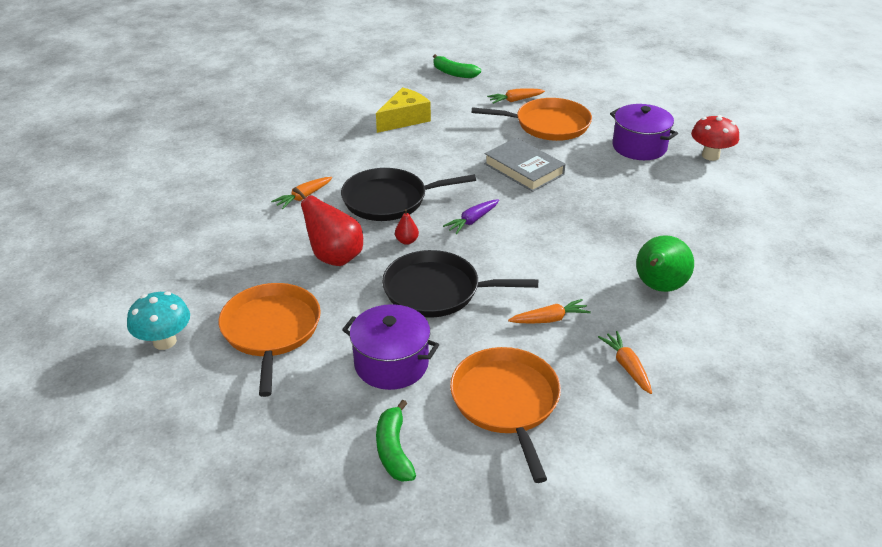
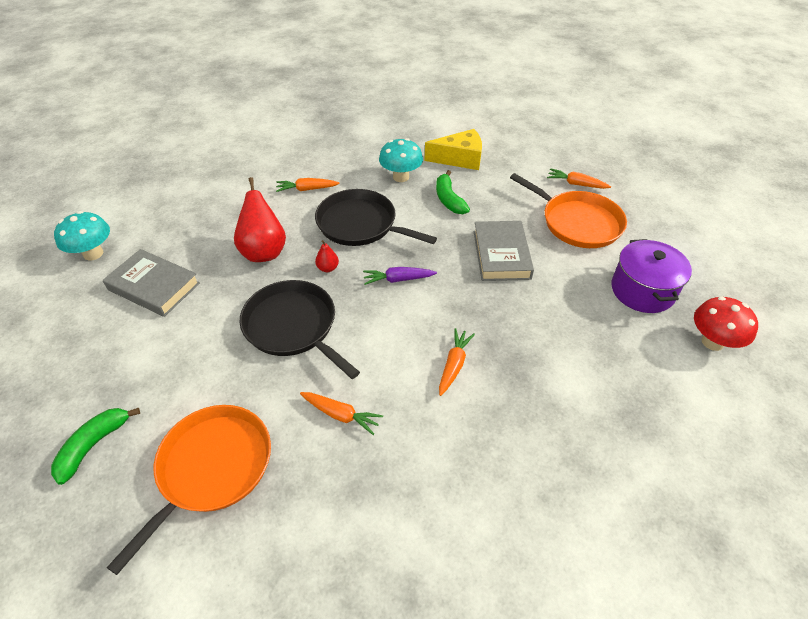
camera: 40 degrees right, 10 degrees up
orange pan [219,283,321,397] -> grey book [103,249,200,317]
purple pot [342,304,439,390] -> none
green banana [433,54,481,78] -> green banana moved to [436,170,470,214]
orange carrot [598,331,652,394] -> orange carrot moved to [439,328,475,396]
green pear [636,235,694,292] -> none
none -> turquoise mushroom [379,138,423,182]

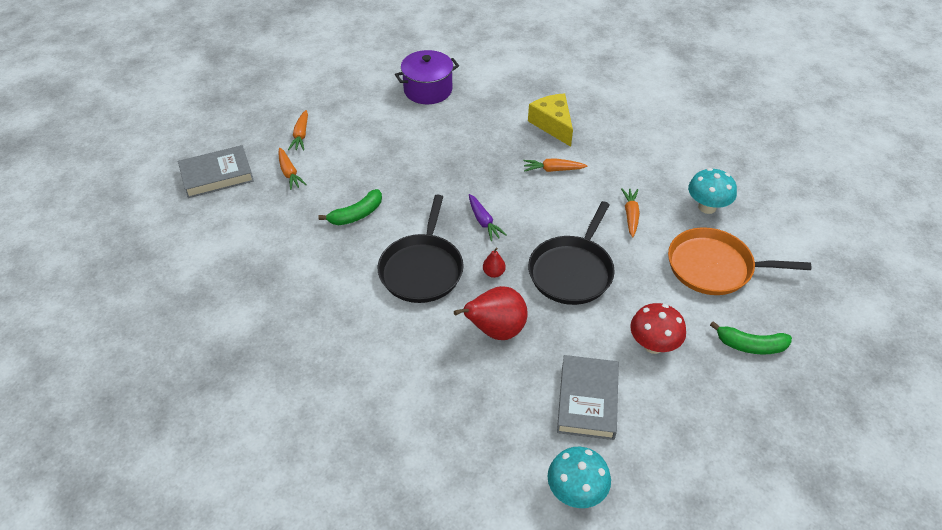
camera: 110 degrees left, 0 degrees up
orange carrot [276,178,340,192] -> orange carrot moved to [278,148,307,190]
turquoise mushroom [379,138,423,182] -> turquoise mushroom moved to [688,168,737,214]
yellow cheese [424,129,482,170] -> yellow cheese moved to [528,93,573,147]
grey book [474,221,534,281] -> grey book moved to [178,145,254,198]
orange pan [510,173,627,248] -> none
red mushroom [694,296,758,351] -> red mushroom moved to [630,303,686,354]

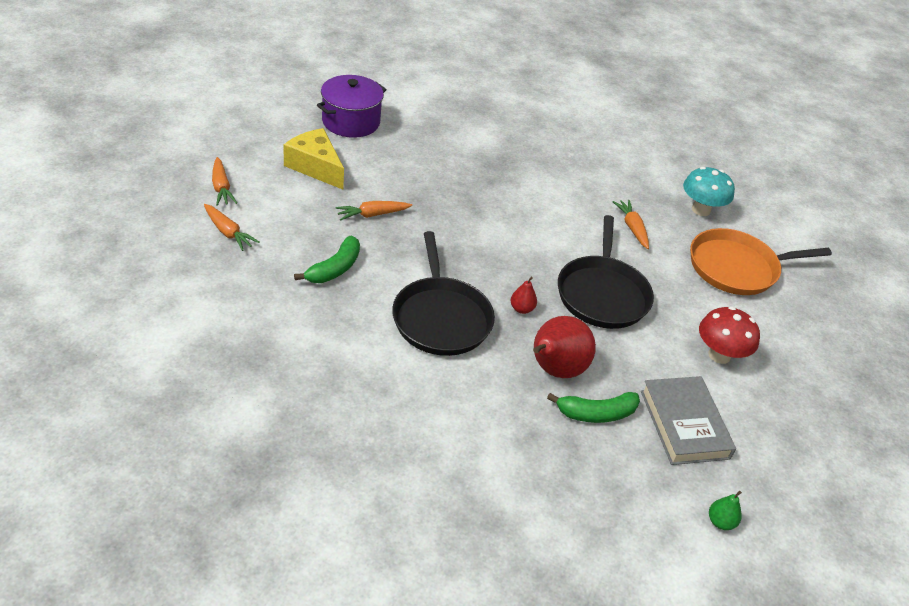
camera: 25 degrees left, 5 degrees down
grey book [178,145,254,198] -> none
purple carrot [469,194,507,241] -> none
orange carrot [523,159,588,172] -> orange carrot moved to [335,201,412,221]
yellow cheese [528,93,573,147] -> yellow cheese moved to [283,128,344,190]
turquoise mushroom [547,447,611,508] -> green pear [709,491,742,530]
green banana [710,321,792,355] -> green banana moved to [547,392,640,423]

